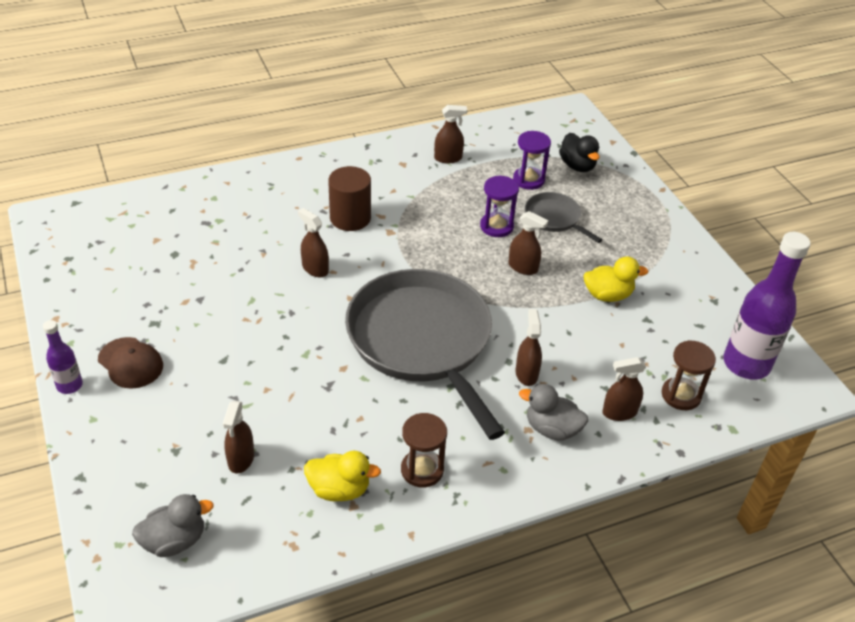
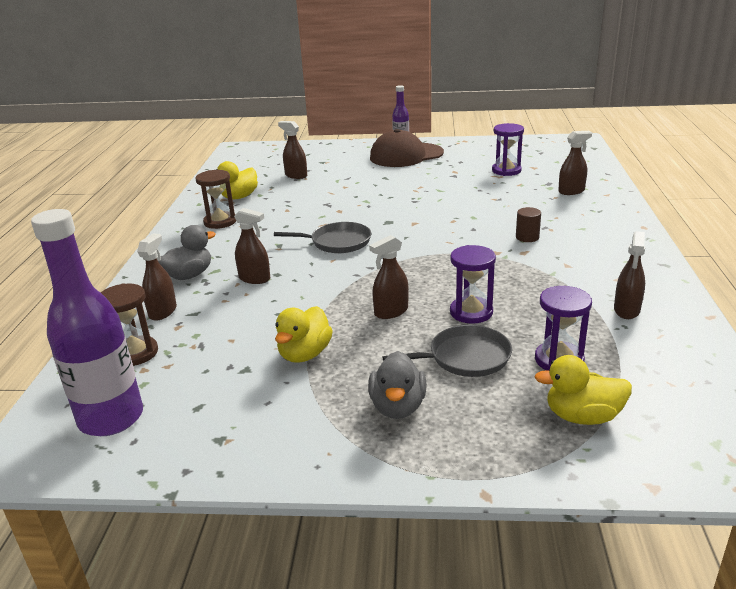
camera: 120 degrees right, 15 degrees down
brown cap [98,337,163,389] -> brown cap [370,129,444,167], size x1.55
grey duck [132,494,214,557] -> grey duck moved to [368,351,427,419]
brown spray bottle [298,208,329,277] -> brown spray bottle moved to [558,131,592,195]
brown cylinder [328,166,371,231] -> brown cylinder [516,207,541,242], size x0.53
grey pan [345,269,505,440] -> grey pan [274,222,371,253], size x0.44
black duck [559,133,600,172] -> yellow duck [534,355,632,425]
none -> purple hourglass [492,123,524,176]

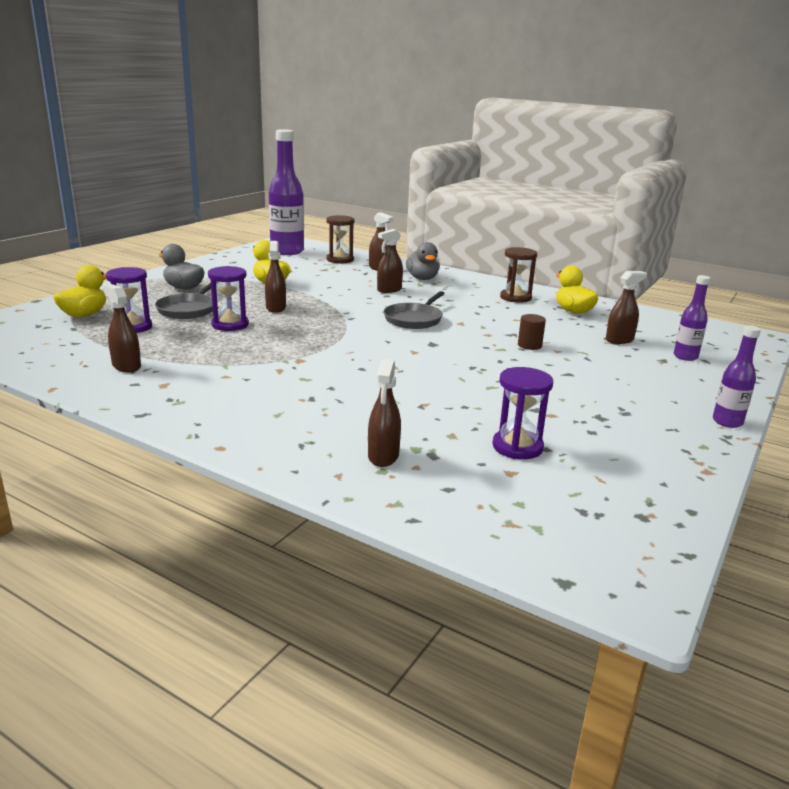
camera: 115 degrees right, 5 degrees down
brown cap [370,129,444,167] -> none
brown cylinder [516,207,541,242] -> brown cylinder moved to [518,314,546,350]
none -> purple bottle [674,275,710,361]

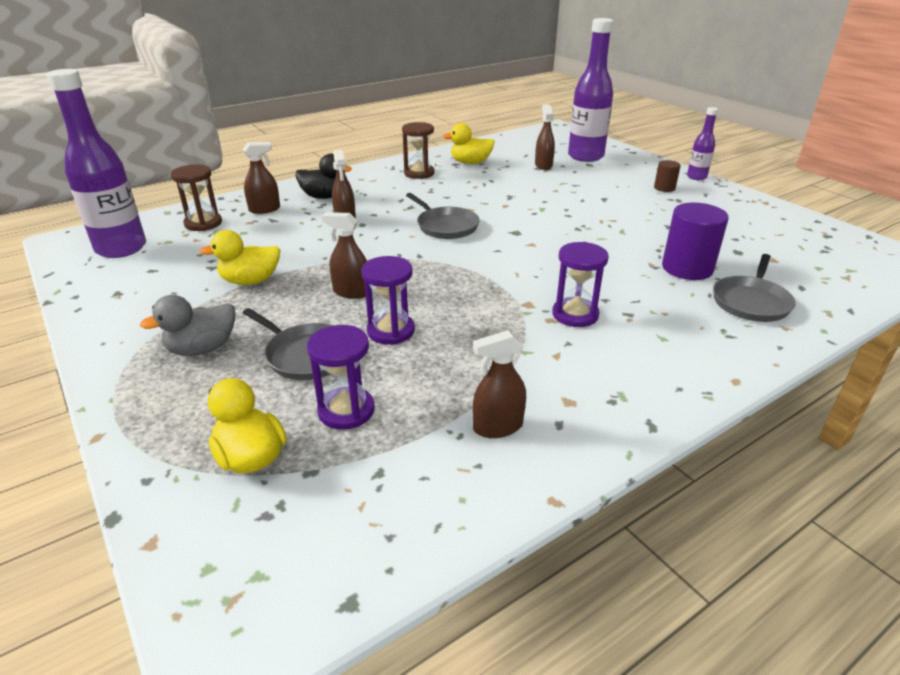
camera: 65 degrees left, 10 degrees up
brown spray bottle [368,359,401,467] -> grey pan [713,254,795,322]
grey duck [406,242,440,280] -> black duck [296,154,352,199]
purple hourglass [492,367,553,459] -> purple hourglass moved to [552,242,609,327]
brown cylinder [518,314,546,350] -> brown cylinder moved to [654,160,681,192]
purple bottle [674,275,710,361] -> purple bottle [568,18,613,162], size x1.99
none -> purple cylinder [662,202,729,280]

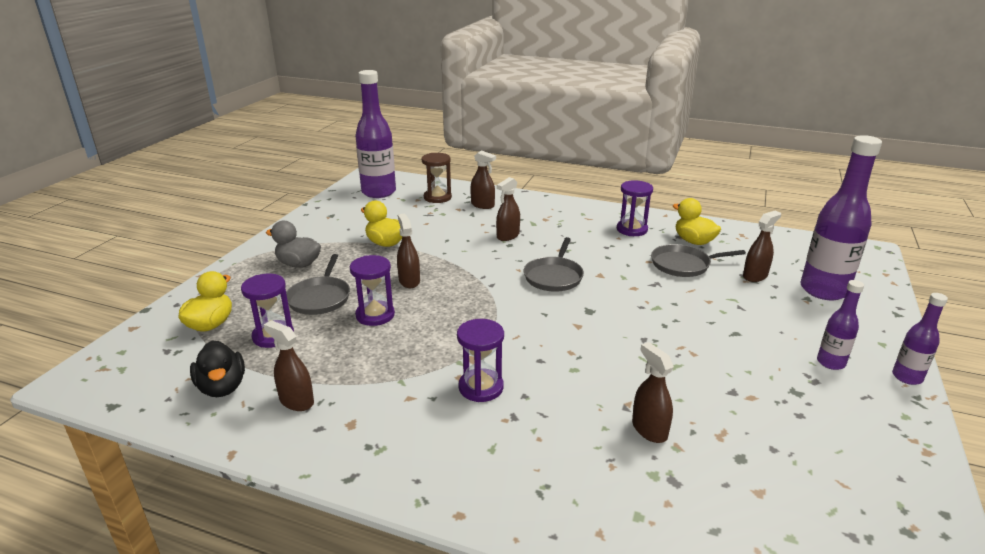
camera: 55 degrees right, 5 degrees down
black duck [296,154,352,199] -> black duck moved to [190,340,245,397]
brown hourglass [402,122,435,179] -> purple hourglass [617,180,653,236]
brown cylinder [654,160,681,192] -> purple bottle [817,280,864,370]
purple cylinder [662,202,729,280] -> brown spray bottle [632,342,674,443]
grey pan [713,254,795,322] -> grey pan moved to [651,244,746,277]

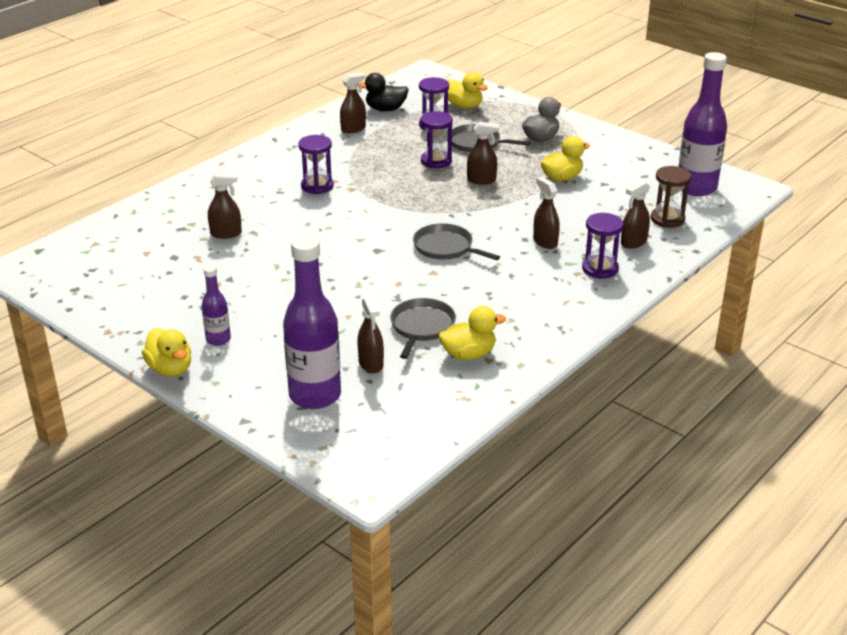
camera: 110 degrees right, 5 degrees up
purple hourglass [617,180,653,236] -> purple hourglass moved to [582,213,624,279]
purple bottle [892,293,948,385] -> yellow duck [142,328,191,376]

